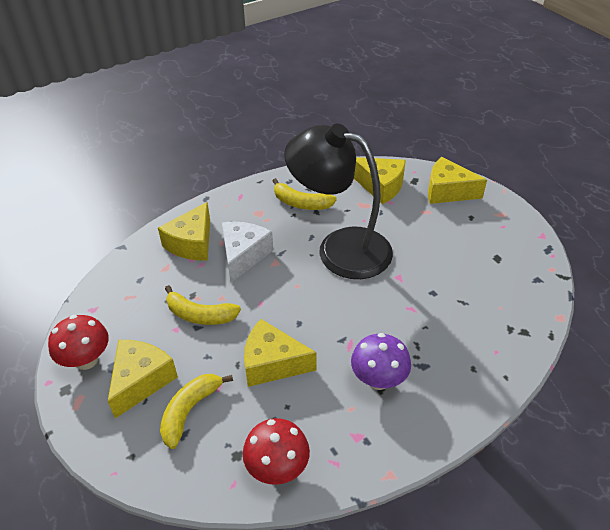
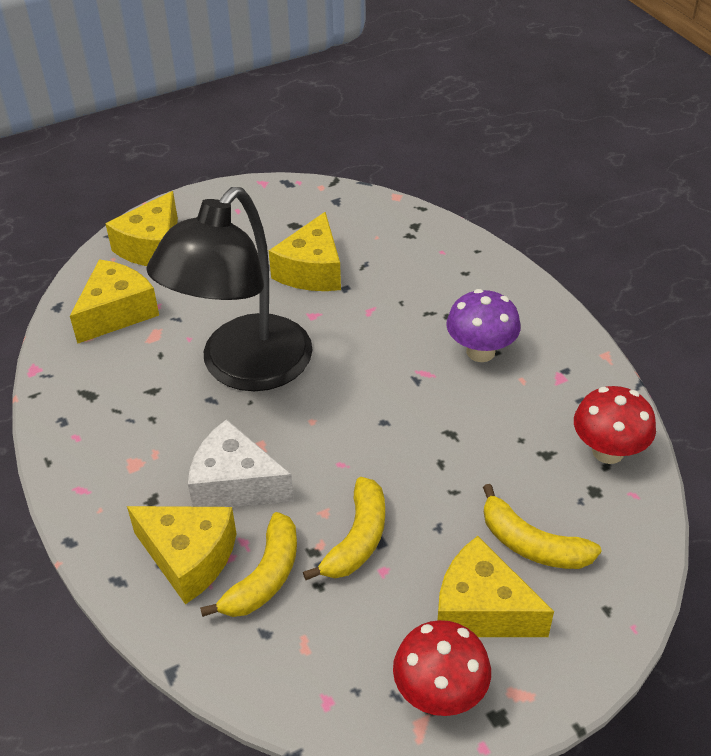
camera: 85 degrees left, 0 degrees up
yellow cheese [244,319,317,387] -> yellow cheese moved to [269,212,341,291]
yellow banana [273,178,337,210] -> yellow banana moved to [200,512,297,617]

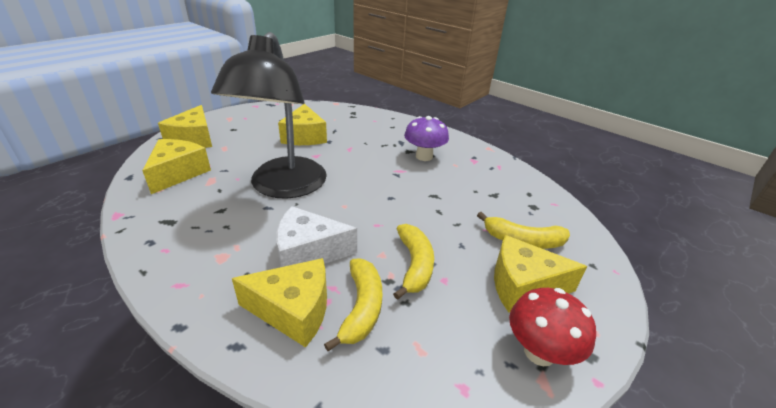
camera: 25 degrees left, 10 degrees down
red mushroom [574,386,656,464] -> none

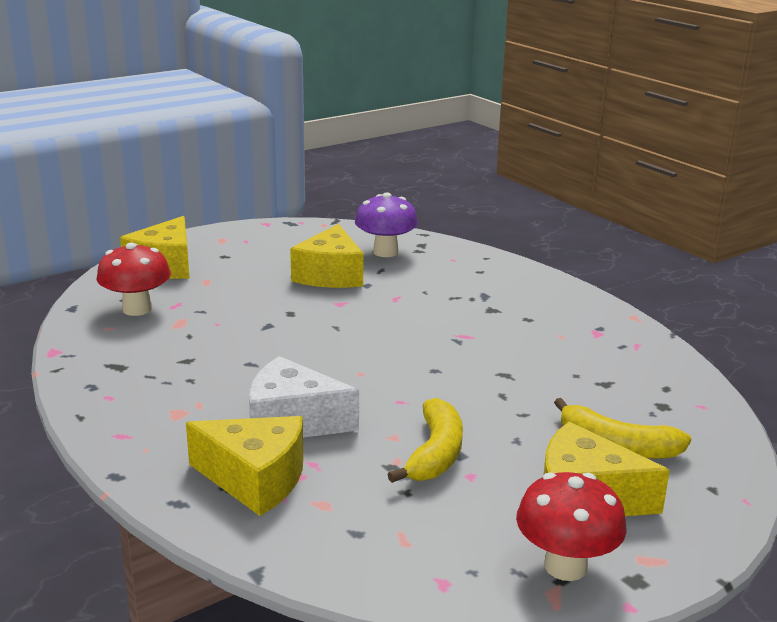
camera: 15 degrees right, 10 degrees down
yellow cheese [142,139,211,194] -> red mushroom [96,243,171,316]
black lamp [211,32,327,199] -> none
yellow banana [324,258,382,351] -> none
purple mushroom [404,116,449,161] -> purple mushroom moved to [355,192,418,257]

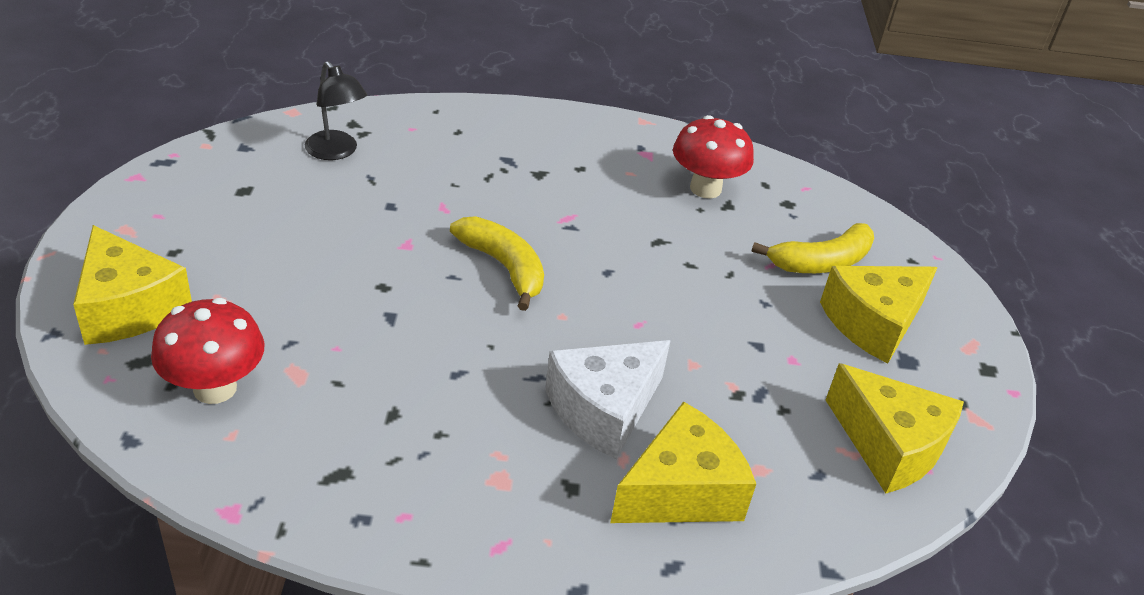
camera: 55 degrees left, 15 degrees up
yellow cheese [290,224,364,288] -> yellow cheese moved to [826,363,964,494]
purple mushroom [355,192,418,257] -> black lamp [305,61,367,160]
yellow banana [387,398,463,483] -> yellow banana moved to [450,216,544,311]
red mushroom [516,472,627,581] -> red mushroom moved to [673,115,754,199]

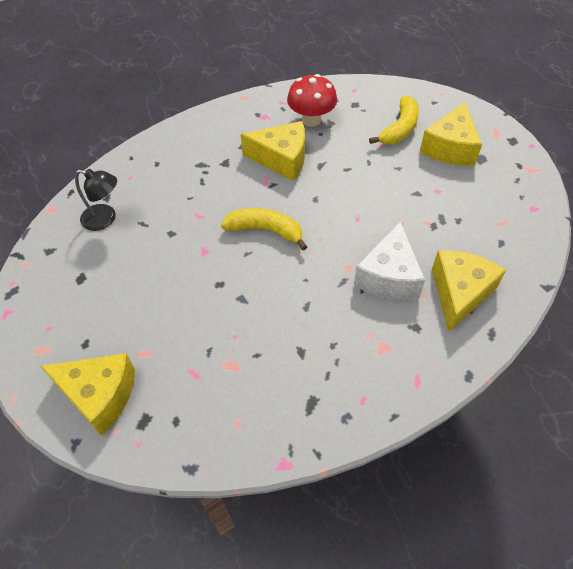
camera: 30 degrees left, 15 degrees up
red mushroom [151,298,264,404] -> none
yellow cheese [826,363,964,494] -> yellow cheese moved to [241,121,305,181]

